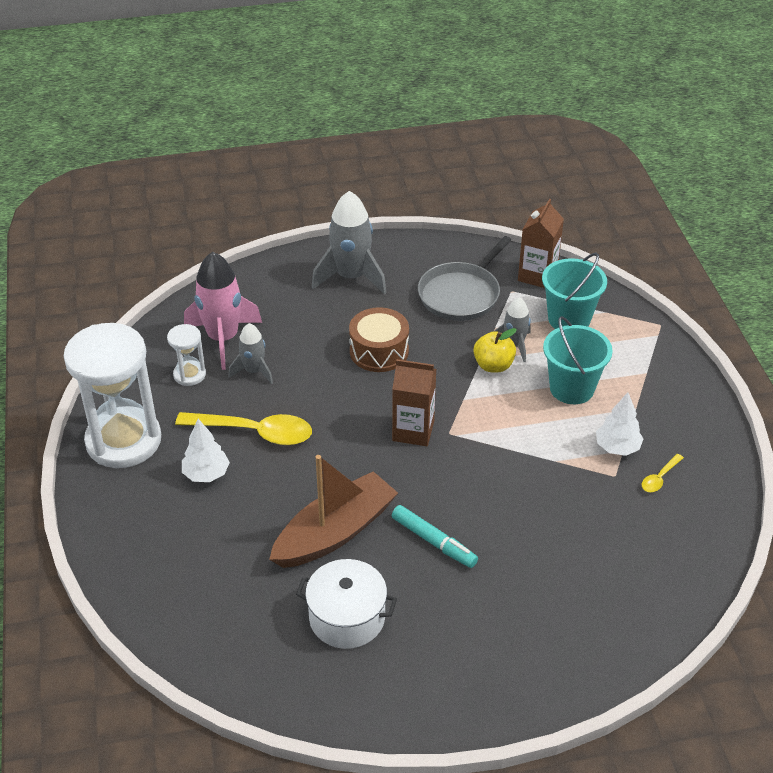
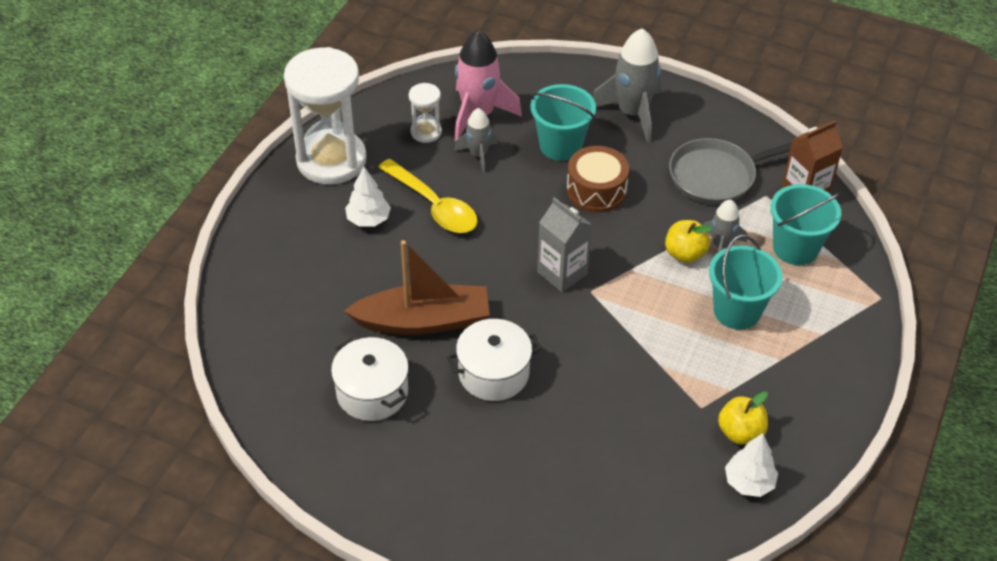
camera: 35 degrees right, 5 degrees up
brown carton [392,359,436,446] -> grey carton [537,197,592,292]
turquoise marker [392,505,478,568] -> white pot [447,319,541,401]
white tree [596,392,644,456] -> white tree moved to [725,433,778,497]
yellow spoon [642,454,684,492] -> yellow apple [718,391,768,445]
none -> turquoise bucket [530,84,596,161]

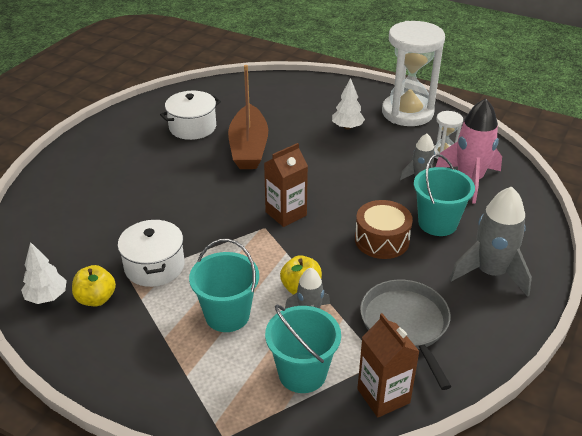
camera: 95 degrees right, 10 degrees down
yellow spoon [378,159,478,233] -> none
white pot [447,319,541,401] -> white pot moved to [118,219,185,287]
grey carton [537,197,592,292] -> brown carton [264,143,308,227]

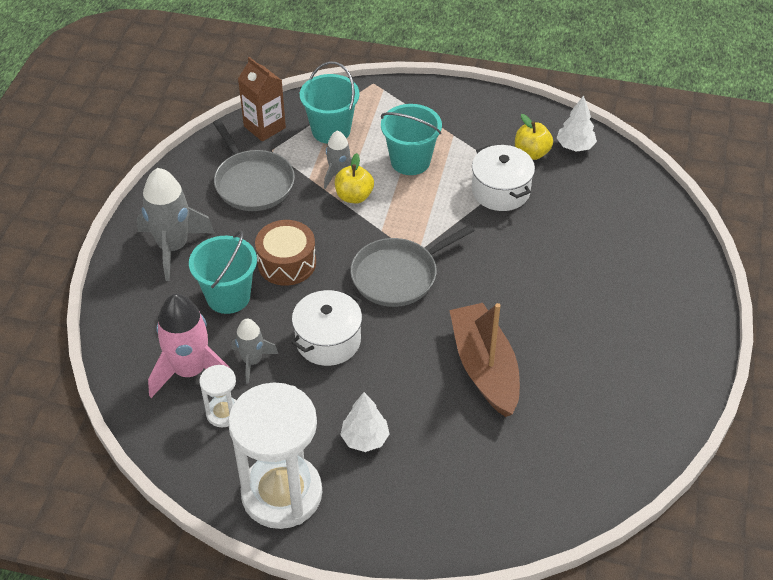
camera: 165 degrees right, 10 degrees up
white pot [160,91,221,140] -> white pot moved to [292,290,362,366]
brown carton [264,143,308,227] -> grey pan [350,225,475,307]

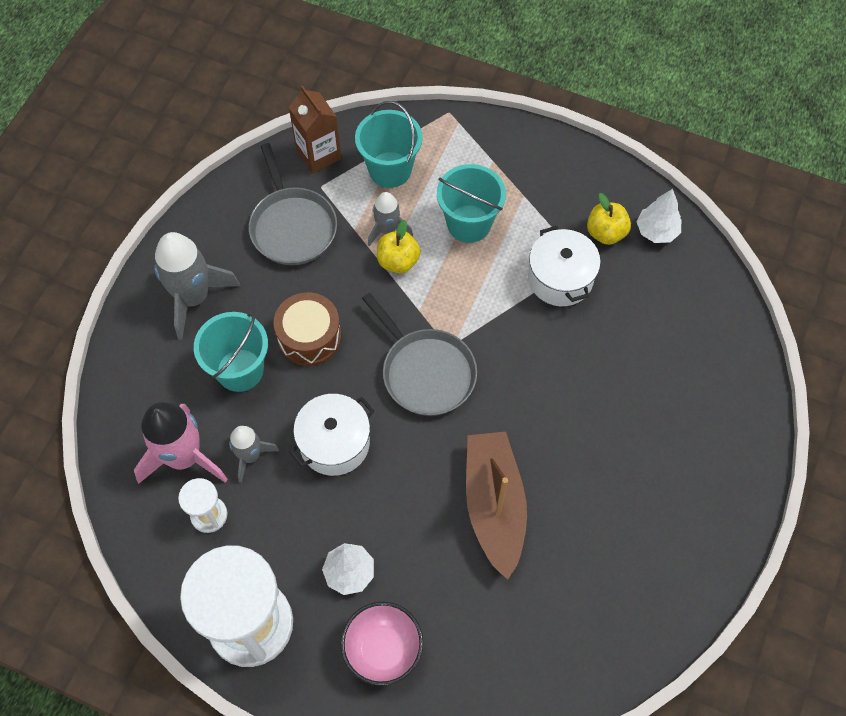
camera: 10 degrees right, 15 degrees up
grey pan [350,225,475,307] -> grey pan turned 105 degrees counterclockwise [362,293,477,416]
none -> pink bowl [341,601,423,686]

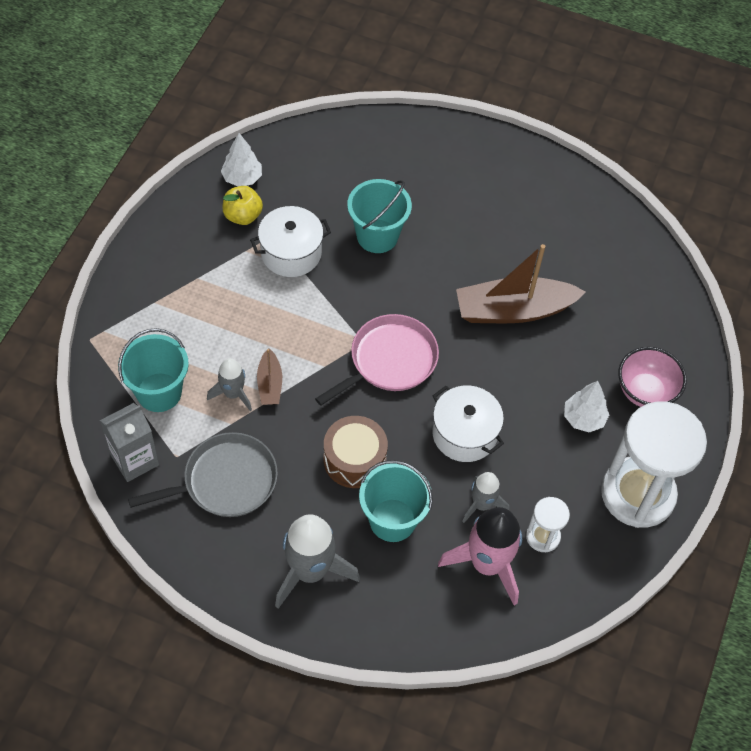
camera: 95 degrees left, 5 degrees down
brown carton [289,86,341,173] -> grey carton [100,403,159,482]
grey pan [362,293,477,416] -> pink pan [315,314,439,406]
yellow apple [377,220,421,273] -> brown boat [257,348,282,405]
turquoise bucket [437,164,506,243] -> turquoise bucket moved to [347,179,412,253]

